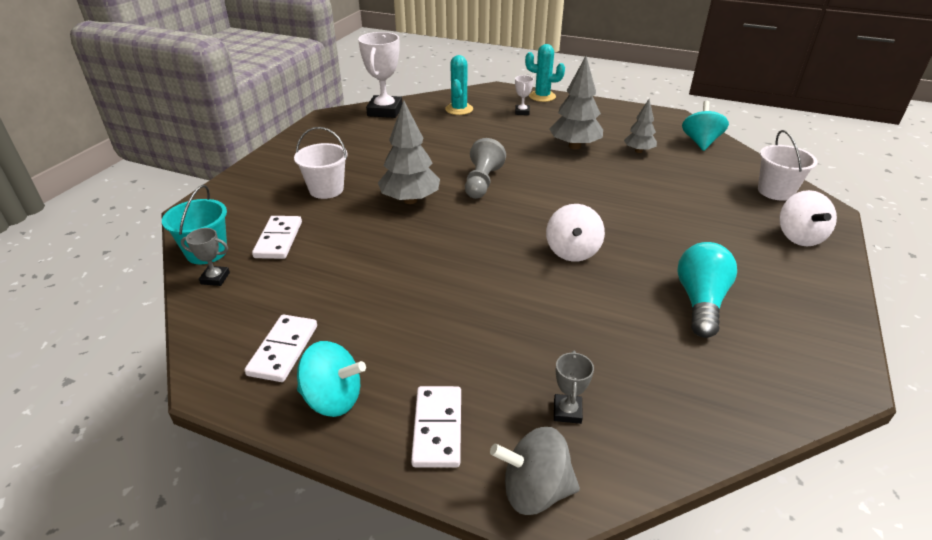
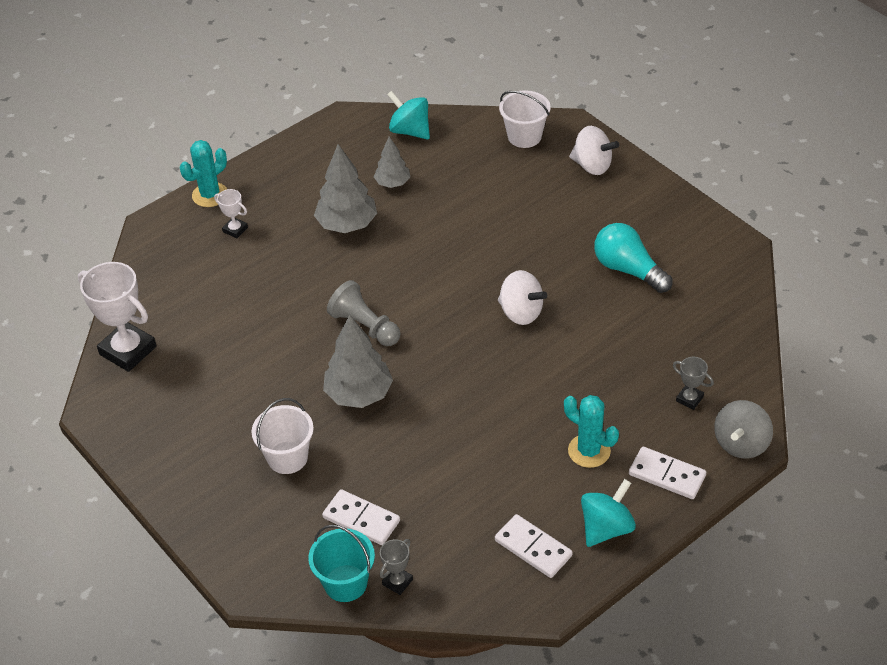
camera: 60 degrees left, 10 degrees up
turquoise cactus [445,55,473,115] -> turquoise cactus moved to [564,395,619,468]

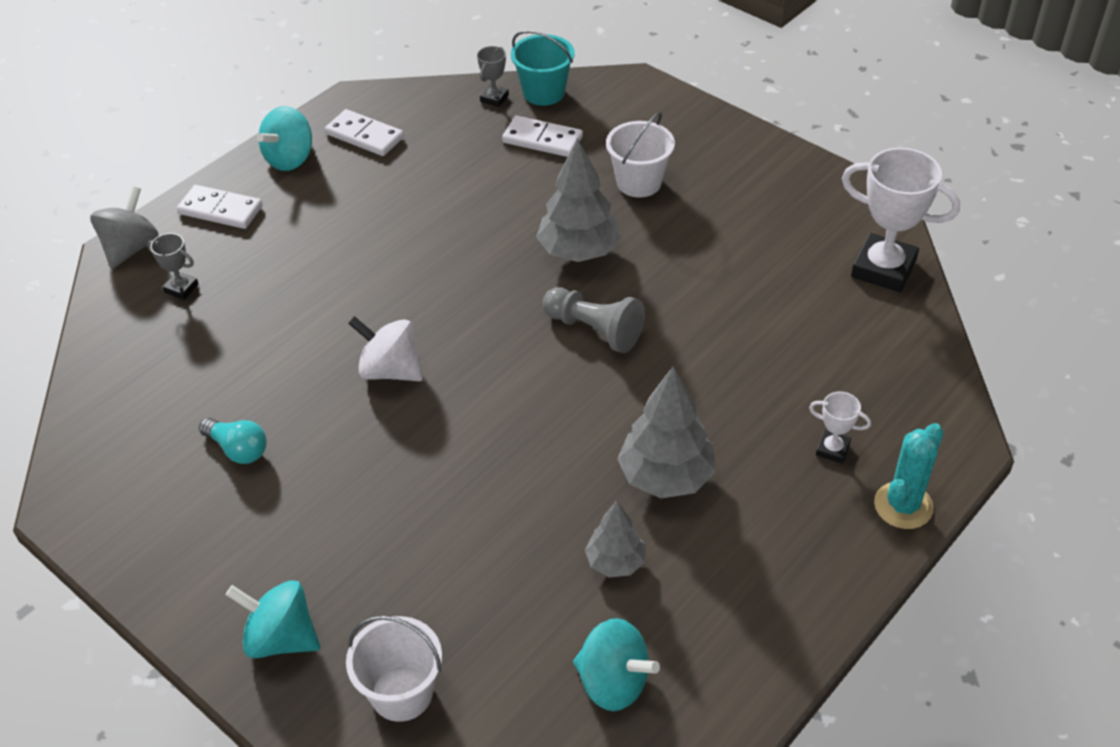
camera: 170 degrees right, 0 degrees up
turquoise cactus [564,395,619,468] -> none
white spinning top [569,126,619,175] -> turquoise spinning top [226,580,320,658]
turquoise light bulb [594,223,672,293] -> turquoise light bulb [199,418,267,464], size x0.63

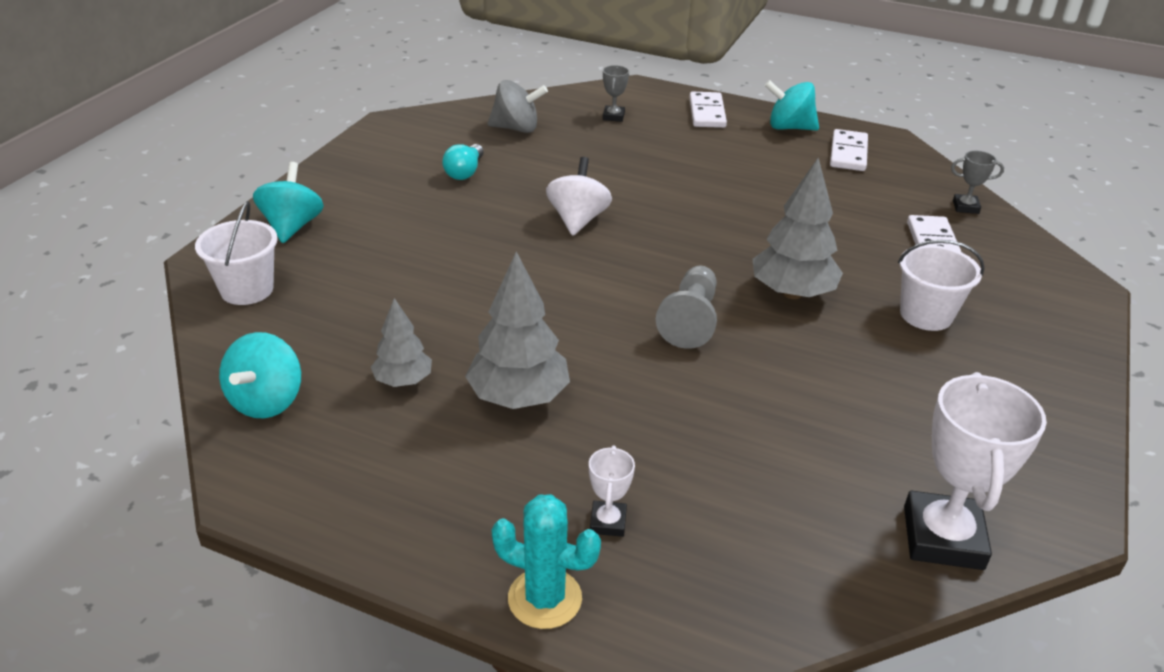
camera: 70 degrees right, 10 degrees down
grey spinning top [90,186,159,269] -> grey spinning top moved to [487,80,548,133]
turquoise bucket [511,30,575,106] -> none

